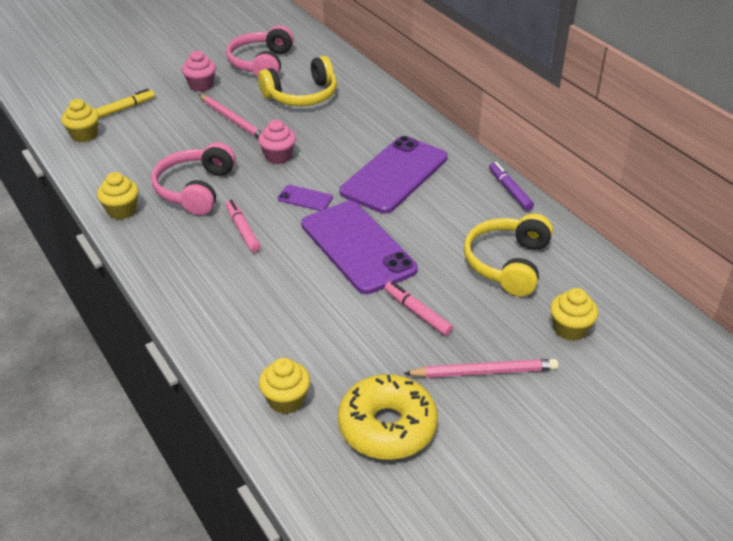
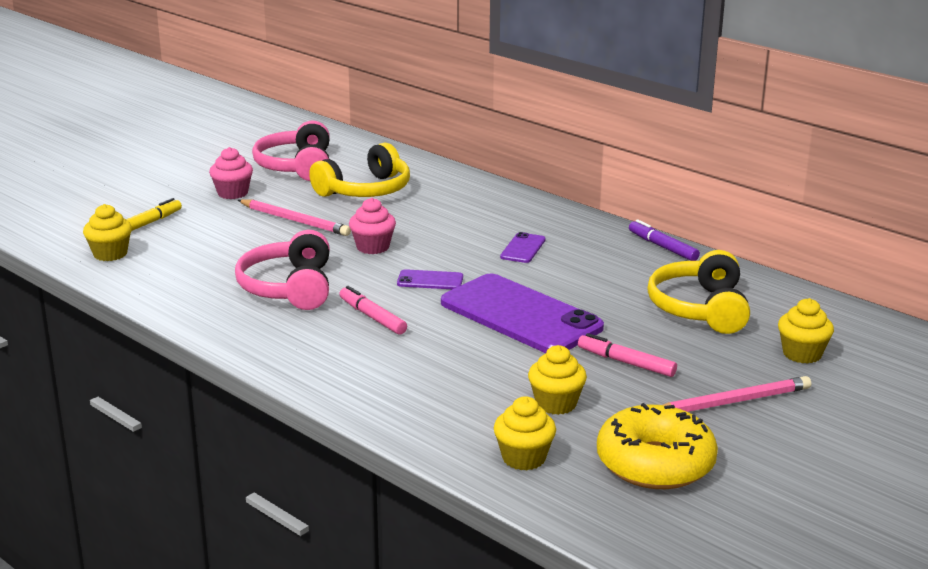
camera: 15 degrees left, 15 degrees down
yellow cupcake [97,172,139,219] -> yellow cupcake moved to [528,345,587,415]
purple phone [340,136,448,214] -> purple phone [500,232,546,263], size x0.42

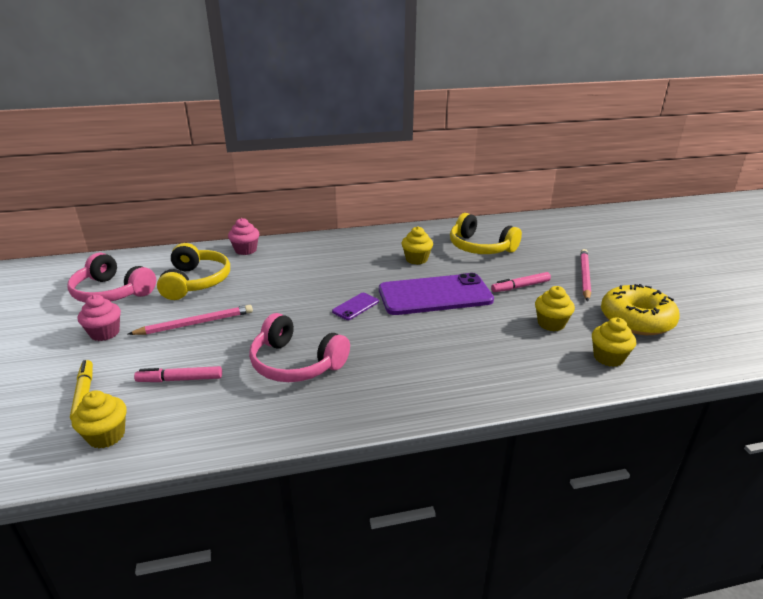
camera: 55 degrees left, 5 degrees up
pink marker [339,286,407,335] -> pink marker moved to [134,366,222,382]
pink cupcake [349,198,396,254] -> pink cupcake moved to [228,218,259,255]
purple phone [500,232,546,263] -> none
purple marker [629,219,700,261] -> none
yellow cupcake [778,298,834,364] -> yellow cupcake moved to [402,226,433,265]

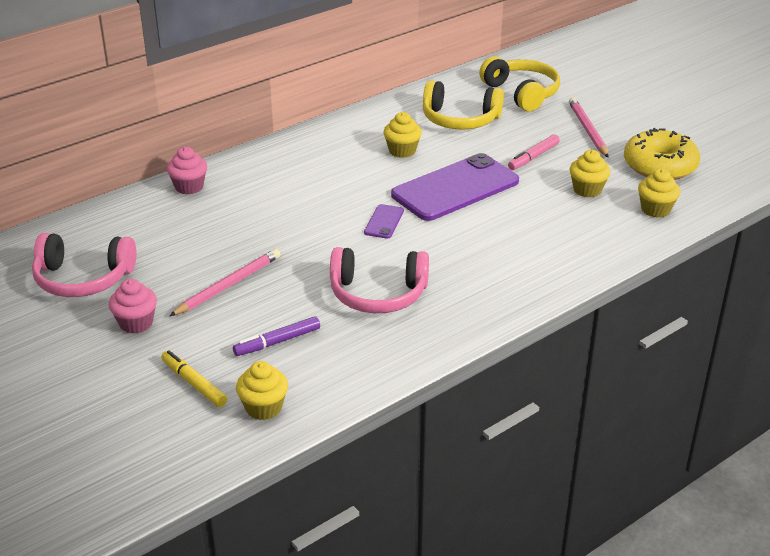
camera: 25 degrees left, 5 degrees up
pink marker [134,366,222,382] -> purple marker [233,316,320,356]
yellow headphones [157,243,230,300] -> yellow headphones moved to [479,56,560,111]

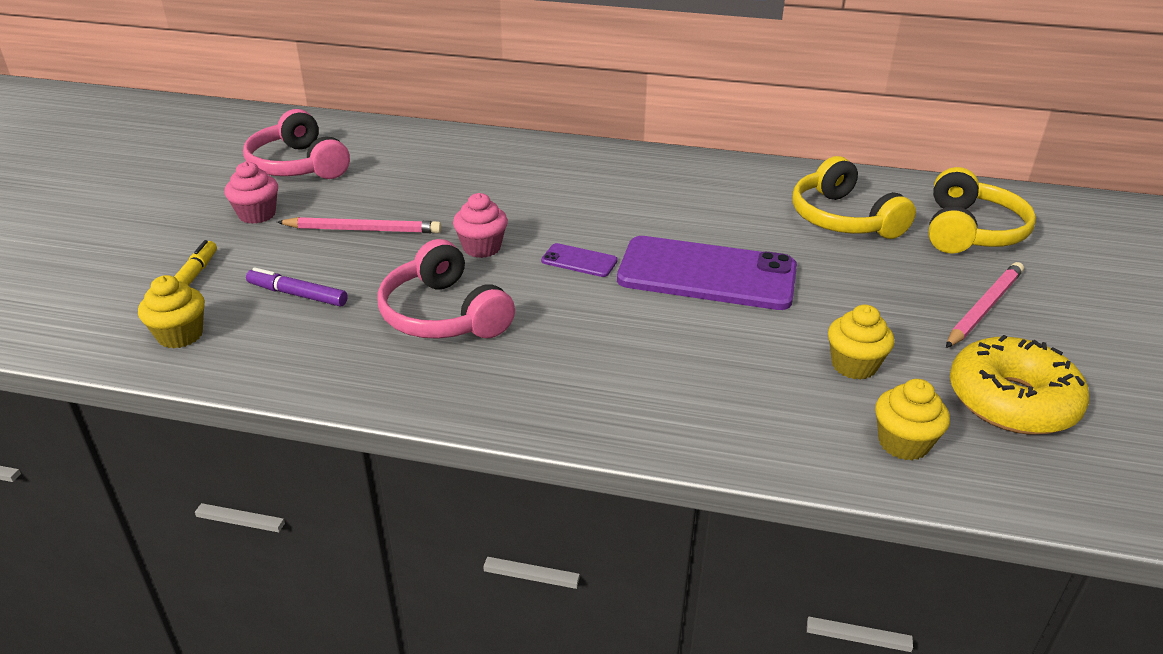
camera: 50 degrees right, 0 degrees up
pink cupcake [167,147,207,195] -> pink cupcake moved to [453,193,508,258]
purple phone [364,204,404,239] -> purple phone turned 45 degrees clockwise [541,243,618,277]
yellow cupcake [383,112,422,158] -> none
pink marker [508,134,560,170] -> none

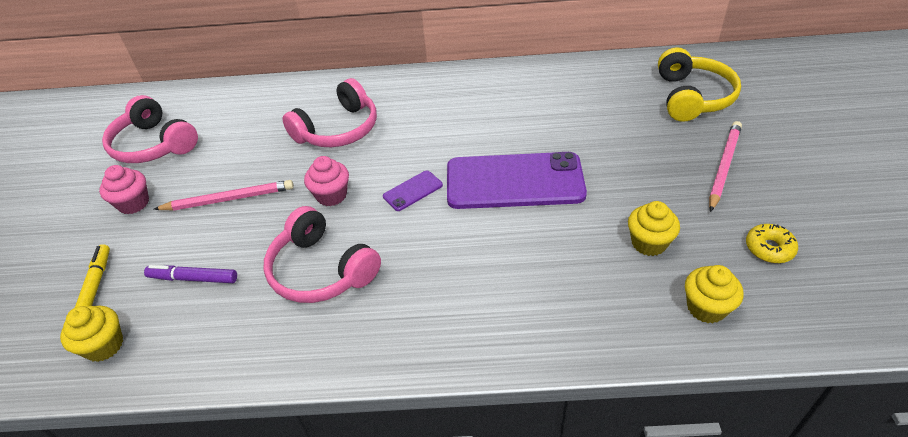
camera: 10 degrees left, 10 degrees up
purple phone [541,243,618,277] -> purple phone turned 45 degrees counterclockwise [383,170,443,211]
yellow headphones [792,156,916,239] -> none
yellow donut [950,335,1089,435] -> yellow donut [746,224,798,263], size x0.50
none -> pink headphones [282,78,377,147]

